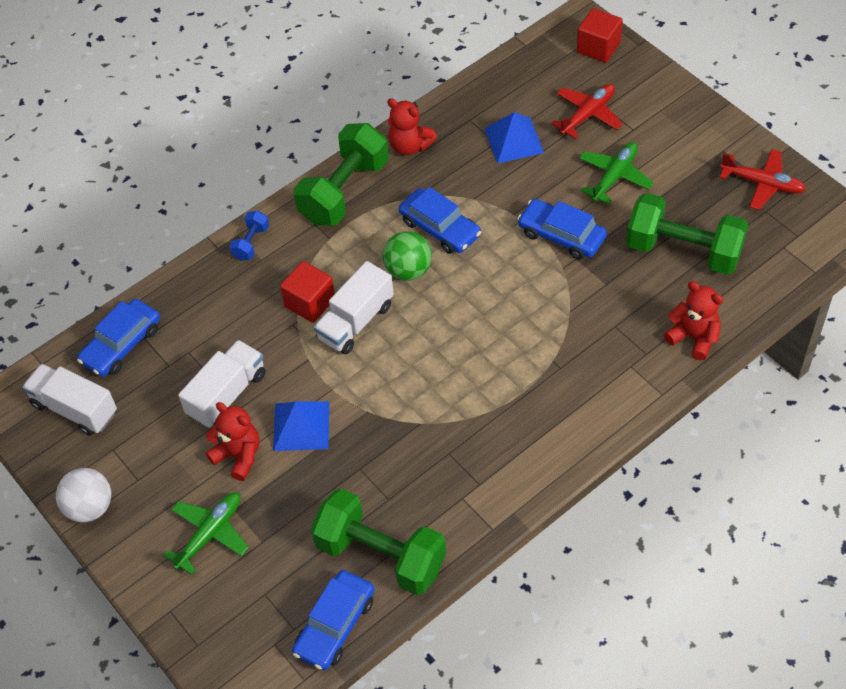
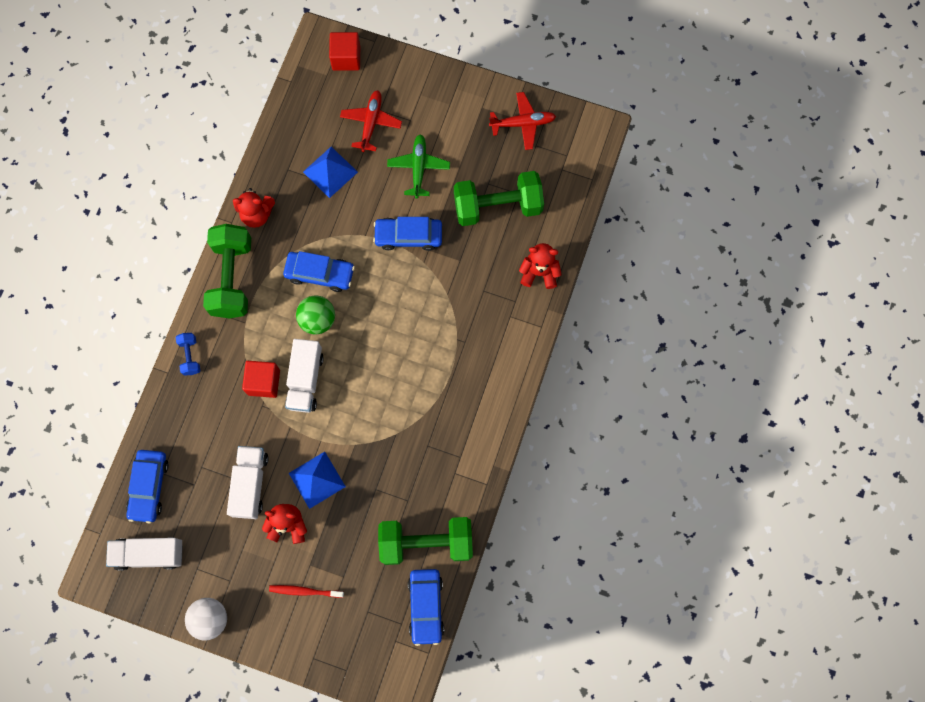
camera: 35 degrees left, 20 degrees up
green plane [163,492,249,575] -> red toothbrush [269,585,344,598]

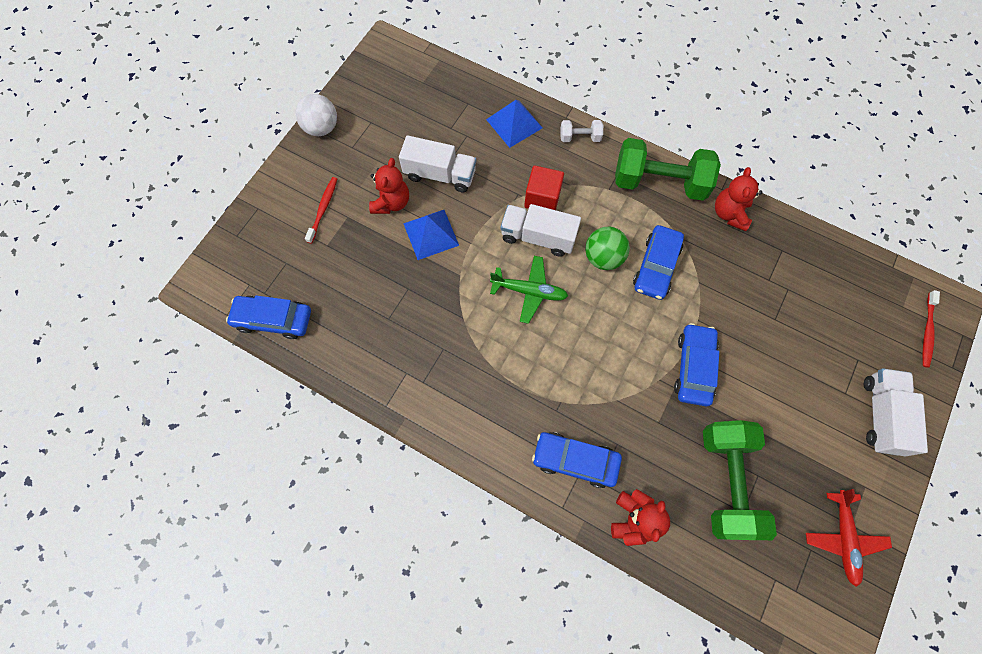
camera: 100 degrees right, 5 degrees down
white truck [106,537,183,571] -> white truck moved to [864,368,928,456]
blue car [126,450,169,523] -> blue car moved to [532,432,622,488]
blue dumbbell [175,333,200,376] -> white dumbbell [560,120,603,142]
blue pyramid [303,147,358,198] -> blue pyramid moved to [486,100,543,148]
red cube [329,32,360,71] -> red toothbrush [922,290,940,368]
red plane [340,90,402,152] -> none
green dumbbell [378,517,473,565] -> none
green plane [387,134,450,199] -> green plane moved to [490,256,568,324]

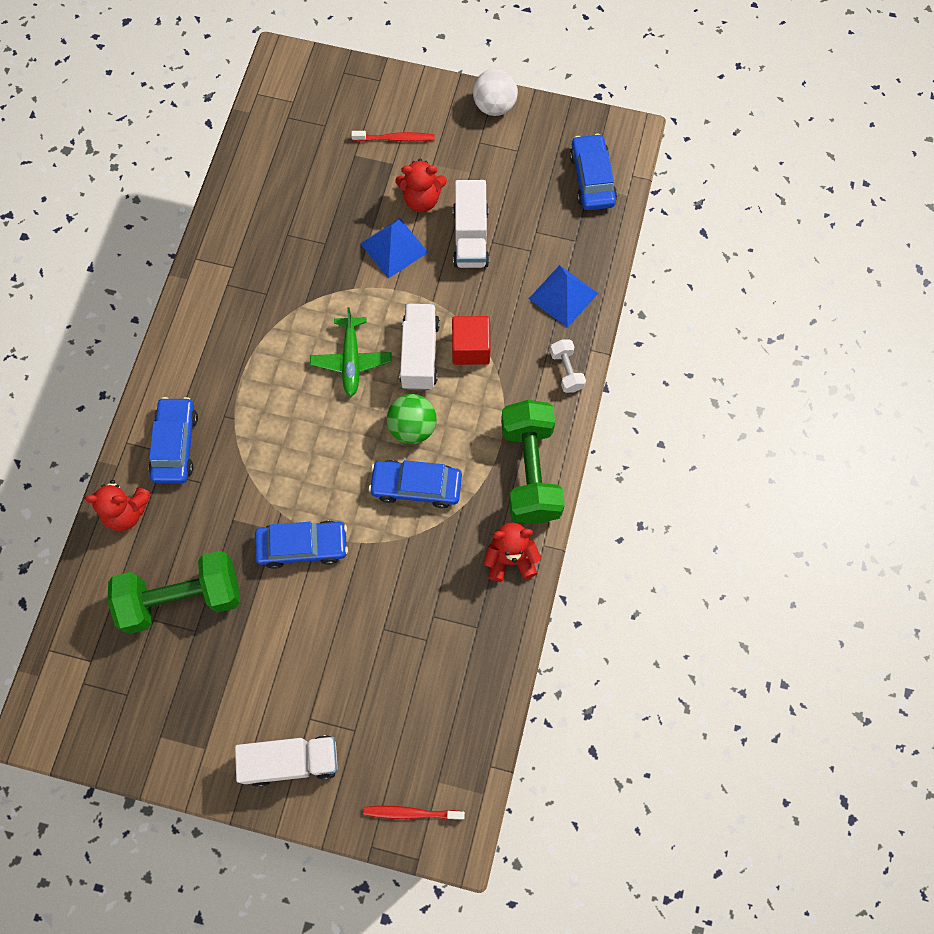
camera: 75 degrees right, 0 degrees up
blue car [226,296,311,339] -> blue car moved to [570,134,617,210]
red plane [806,489,892,587] -> none

